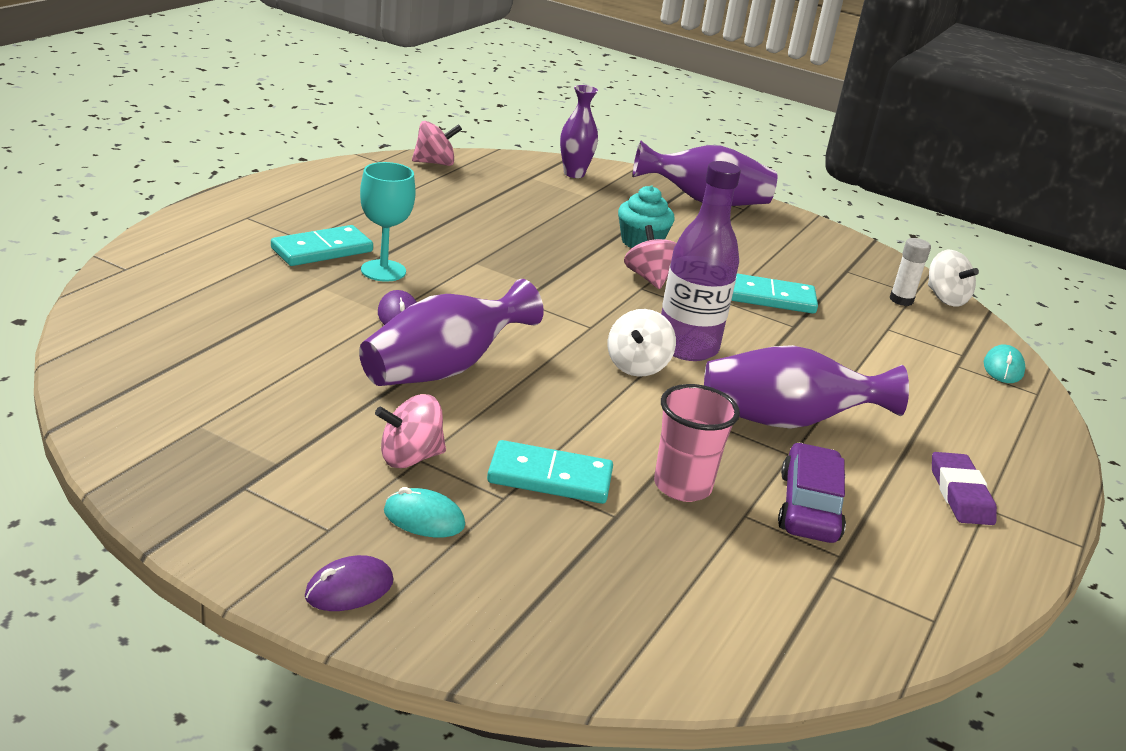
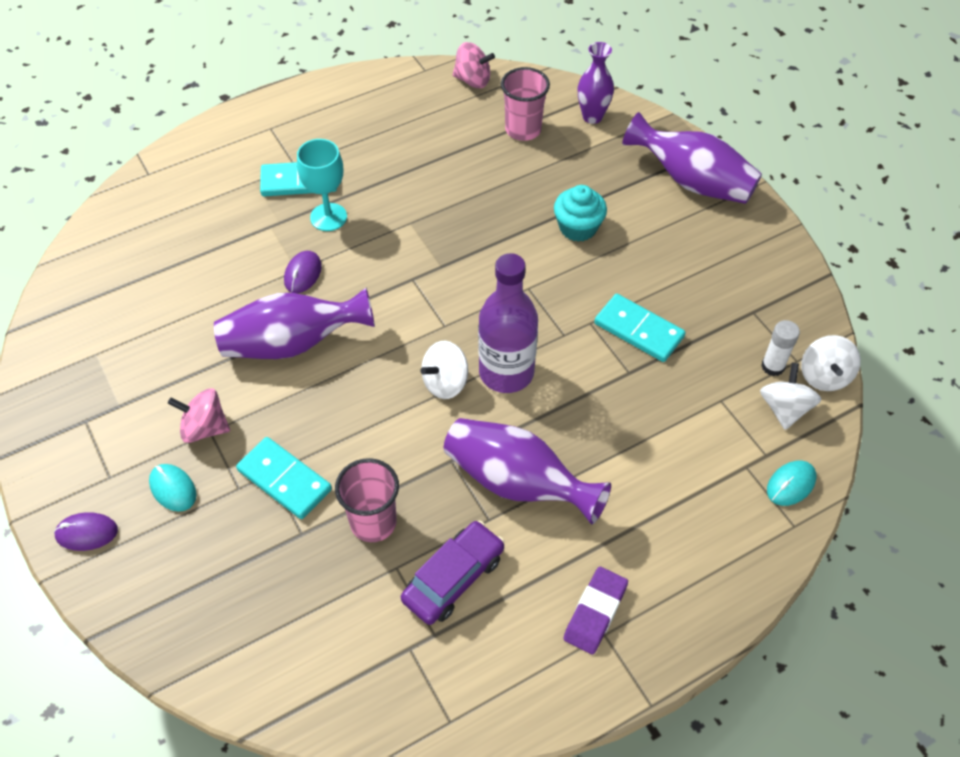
camera: 35 degrees right, 25 degrees up
pink spinning top [624,225,676,289] -> none
none -> pink cup [501,67,550,141]
none -> white spinning top [760,363,821,430]

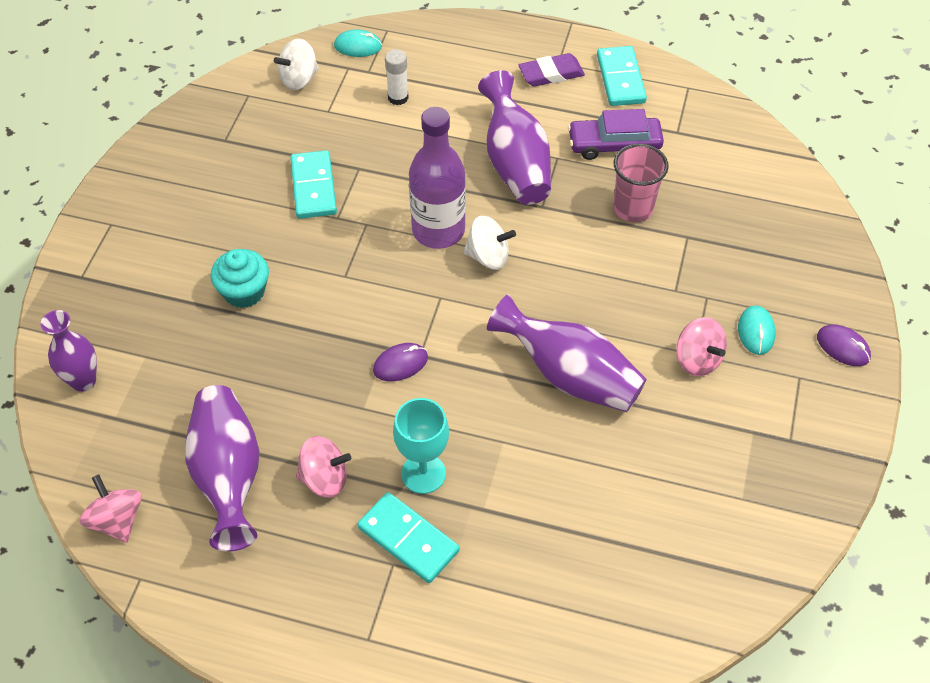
camera: 135 degrees left, 0 degrees up
turquoise domino [236,437,332,519] -> turquoise domino moved to [597,46,647,106]
purple mouse [284,251,322,293] -> purple mouse moved to [373,343,428,381]
pink cup [501,67,550,141] -> none
purple vase [622,112,762,204] -> purple vase moved to [185,385,259,551]
white glue stick [761,320,800,376] -> white glue stick moved to [385,49,409,105]
white spinning top [801,335,861,391] -> none
none -> pink spinning top [296,436,351,498]

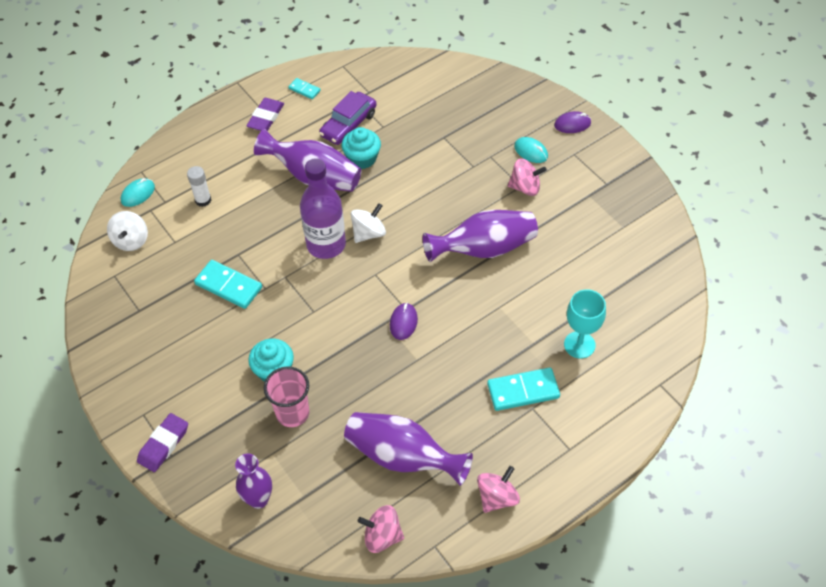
camera: 50 degrees left, 0 degrees up
pink spinning top [296,436,351,498] -> pink spinning top moved to [477,466,520,513]
turquoise goblet [393,398,449,494] -> turquoise goblet moved to [564,289,606,358]
turquoise domino [597,46,647,106] -> turquoise domino [288,78,321,99], size x0.54
pink cup [613,144,669,222] -> pink cup moved to [264,366,309,427]
none -> purple eraser [137,413,188,472]
none -> turquoise cupcake [342,127,381,169]

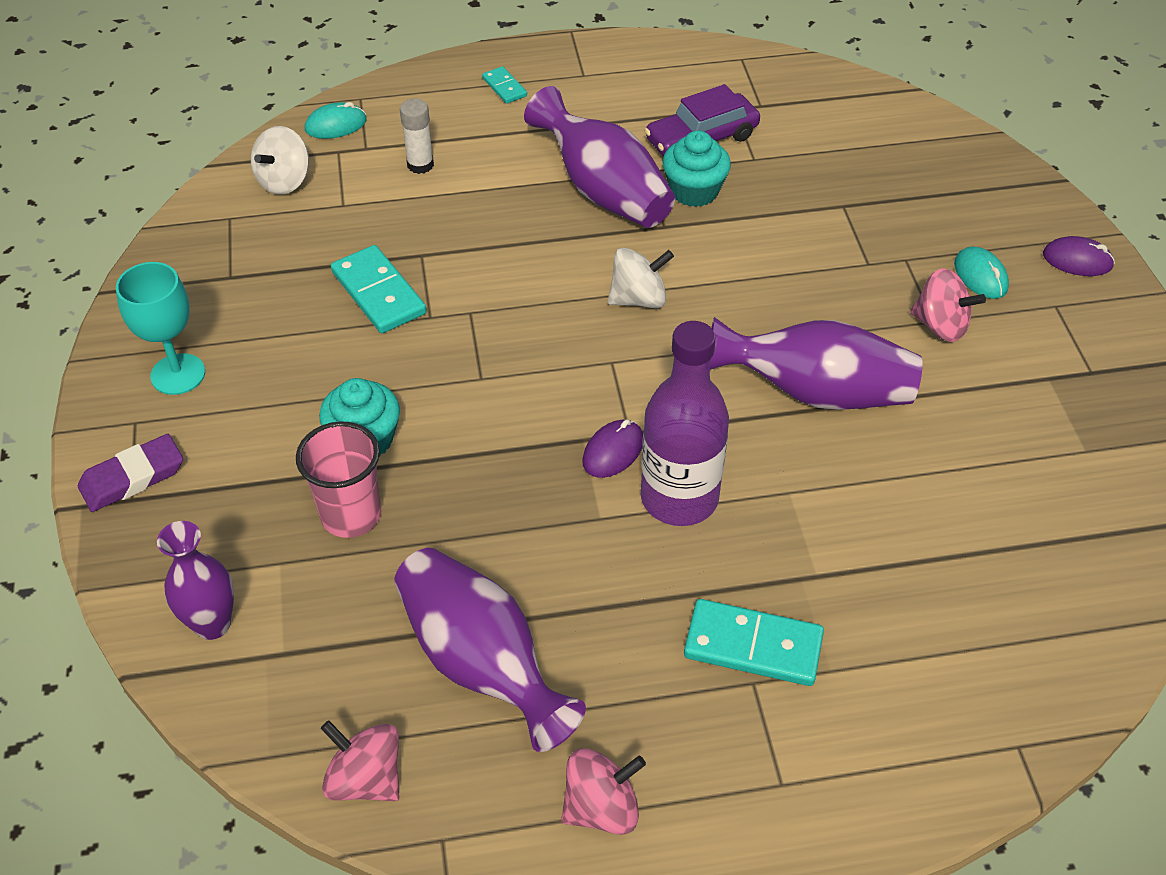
camera: 25 degrees right, 5 degrees down
purple eraser [246,98,284,131] -> none
turquoise domino [288,78,321,99] -> turquoise domino moved to [482,66,527,104]
purple bottle [300,158,346,259] -> purple bottle moved to [641,321,729,526]
turquoise goblet [564,289,606,358] -> turquoise goblet moved to [116,262,205,395]

